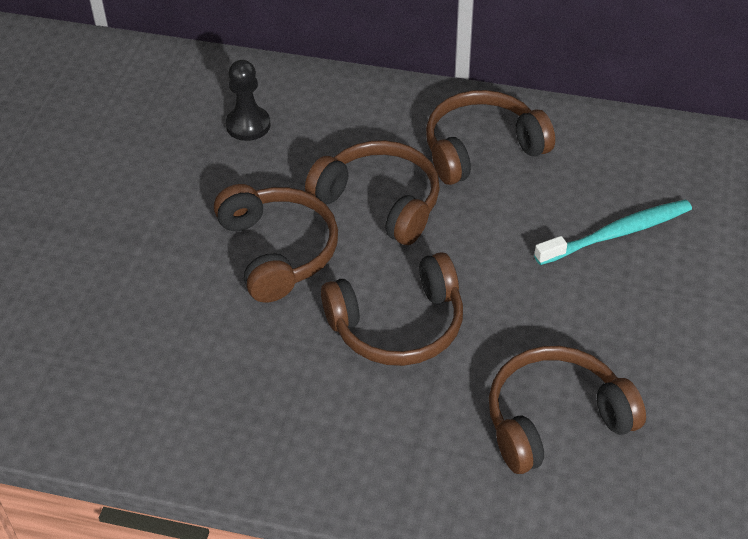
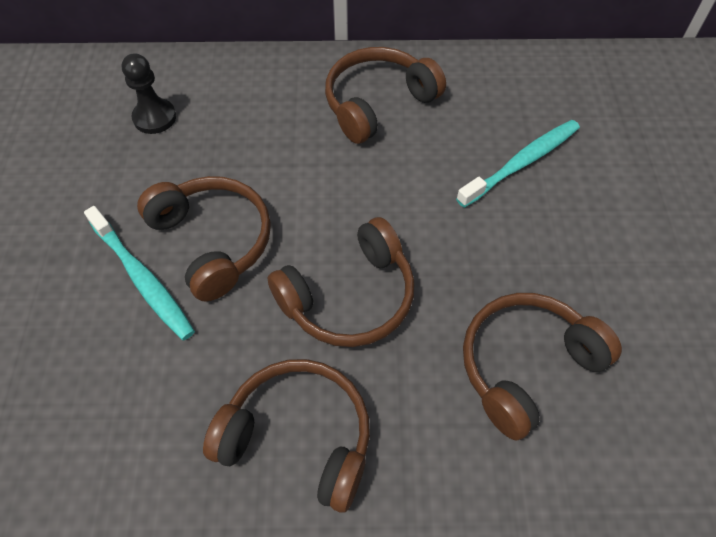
camera: 15 degrees left, 10 degrees up
brown headphones [305,140,440,245] -> brown headphones moved to [203,359,370,513]
none -> turquoise toothbrush [84,206,195,340]

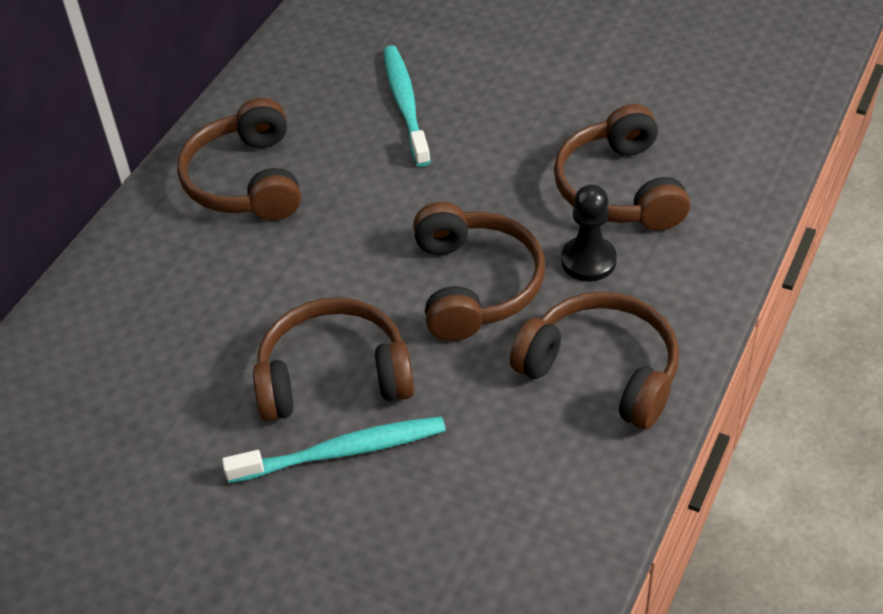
camera: 60 degrees left, 10 degrees down
black pawn [122,53,176,134] -> black pawn moved to [561,184,617,282]
brown headphones [203,359,370,513] -> brown headphones turned 75 degrees clockwise [510,291,679,429]

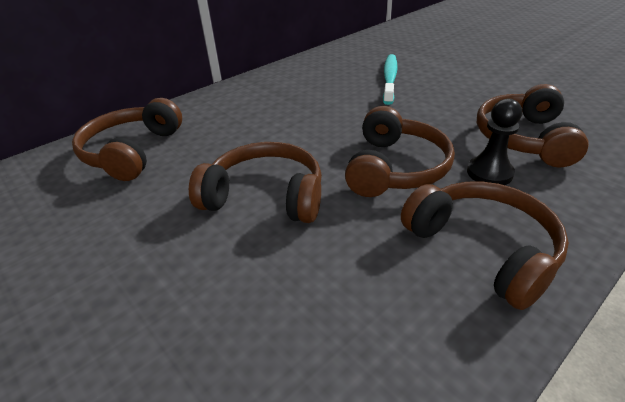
camera: 20 degrees right, 10 degrees down
brown headphones [177,98,301,220] -> brown headphones moved to [72,98,182,181]
turquoise toothbrush [222,416,446,483] -> none

